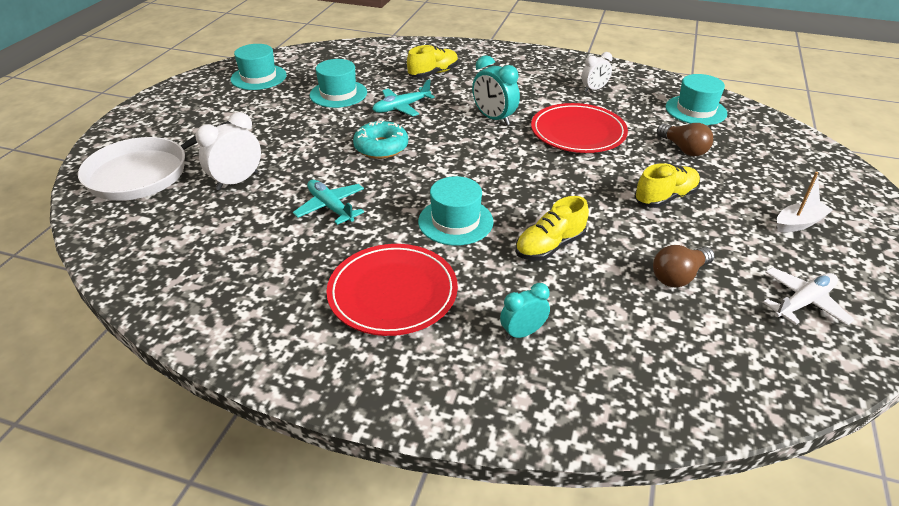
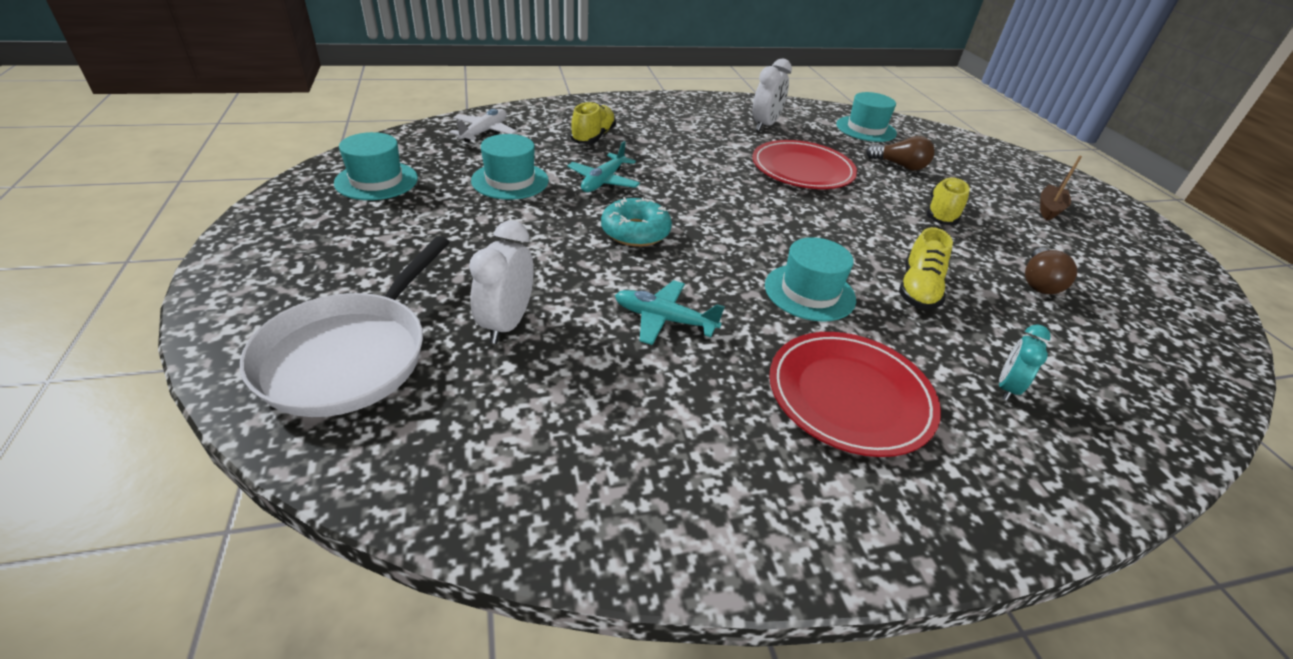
camera: 35 degrees left, 0 degrees up
turquoise clock [472,55,520,125] -> none
white clock [581,52,612,92] -> white clock [752,58,792,131], size x1.53
white plane [763,267,854,326] -> white plane moved to [449,109,517,143]
white boat [777,172,833,232] -> brown boat [1040,156,1082,221]

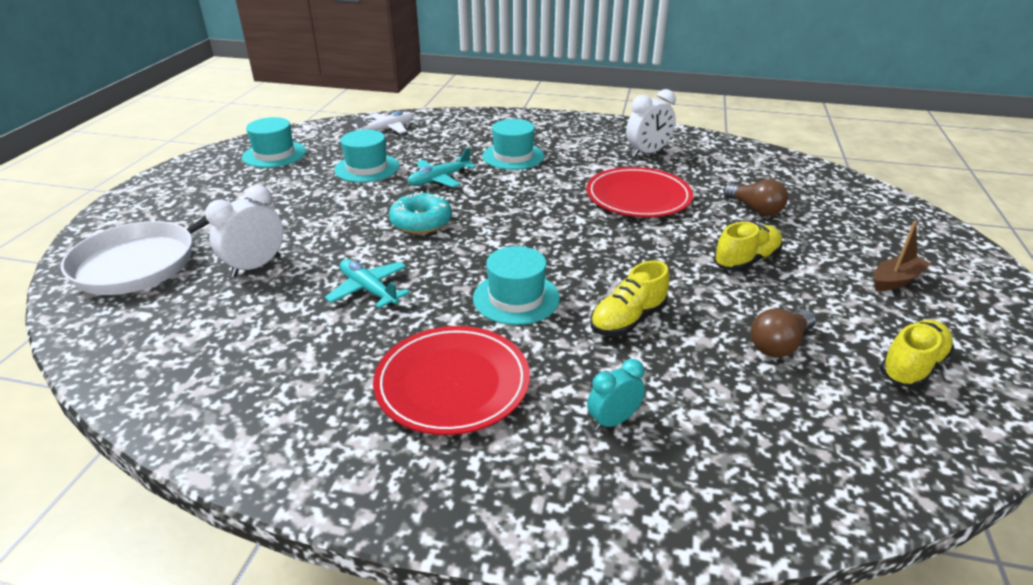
camera: 30 degrees right, 5 degrees down
yellow shoe [570,102,616,144] -> yellow shoe moved to [880,320,954,388]
turquoise hat [836,92,897,142] -> turquoise hat moved to [483,119,544,170]

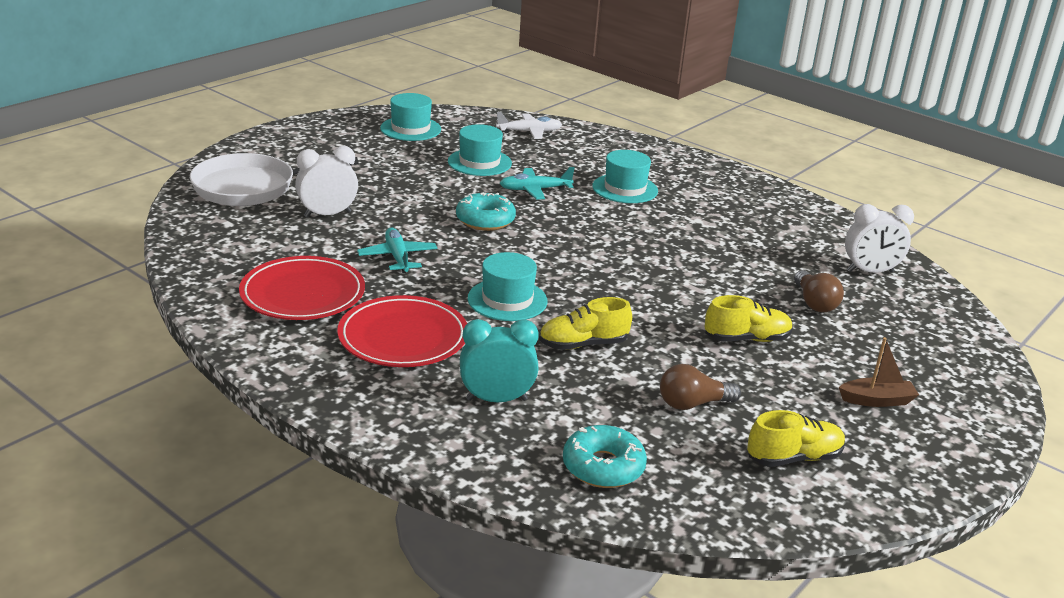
camera: 25 degrees right, 5 degrees down
red plate [586,167,693,217] -> red plate moved to [239,256,365,320]
turquoise clock [587,359,645,430] -> turquoise clock [460,319,539,402], size x1.53
white clock [626,89,676,157] -> white clock moved to [845,204,914,273]
none -> turquoise donut [563,425,647,488]

